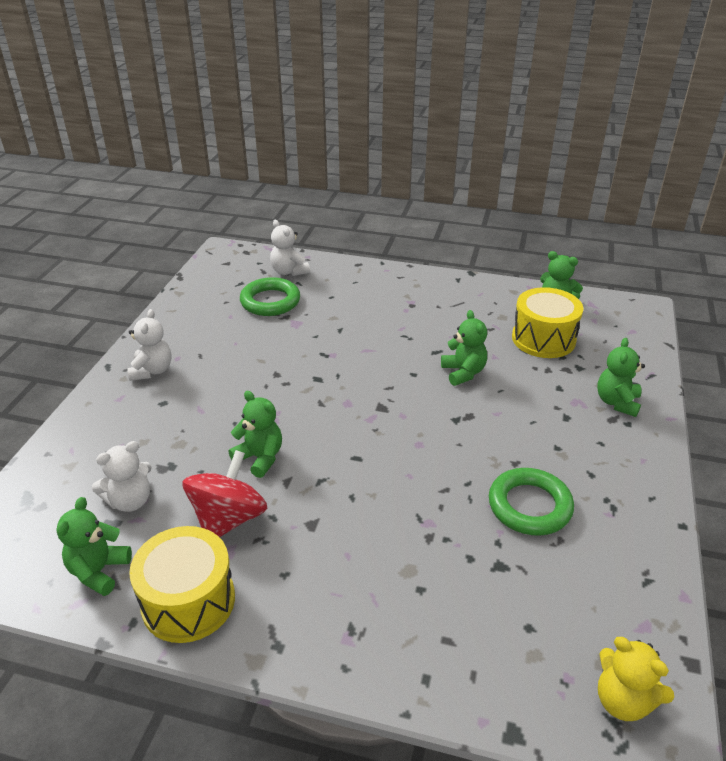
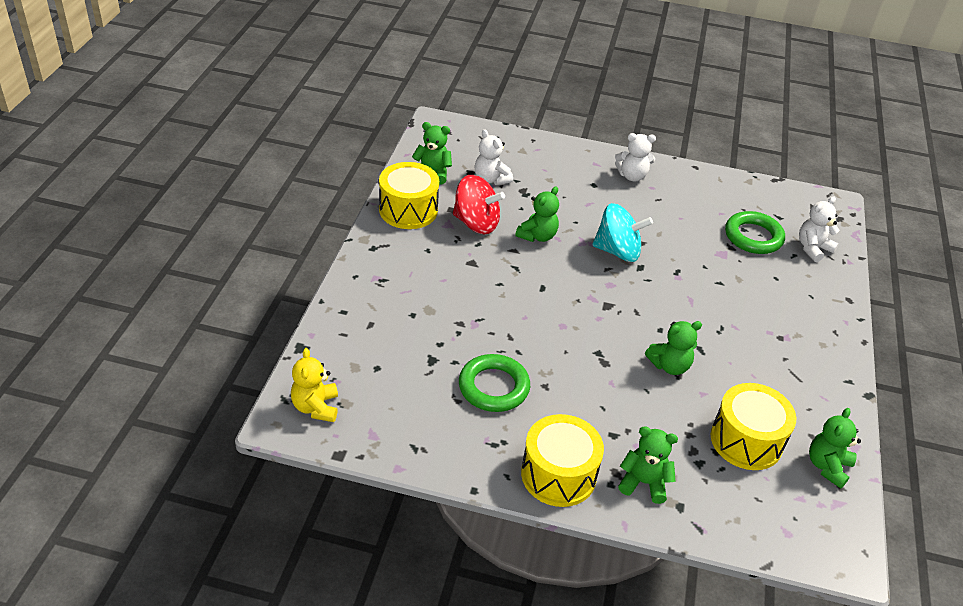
camera: 85 degrees right, 5 degrees up
yellow teddy bear [598,637,674,721] -> yellow teddy bear turned 45 degrees counterclockwise [291,348,338,422]
none -> yellow drum [521,414,604,507]
none -> turquoise spinning top [592,203,653,262]

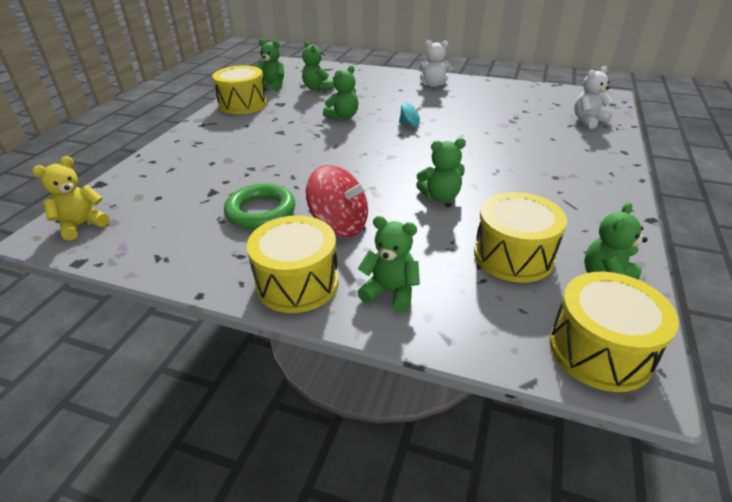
camera: 10 degrees right, 5 degrees down
yellow teddy bear [291,348,338,422] -> yellow teddy bear turned 45 degrees clockwise [32,156,109,240]
red spinning top [453,175,505,234] -> red spinning top moved to [306,165,368,237]
white teddy bear [474,129,513,185] -> green teddy bear [302,41,334,91]
turquoise spinning top [592,203,653,262] -> turquoise spinning top [399,102,423,127], size x0.50
green ring [725,211,785,254] -> none
none -> yellow drum [549,272,679,392]

